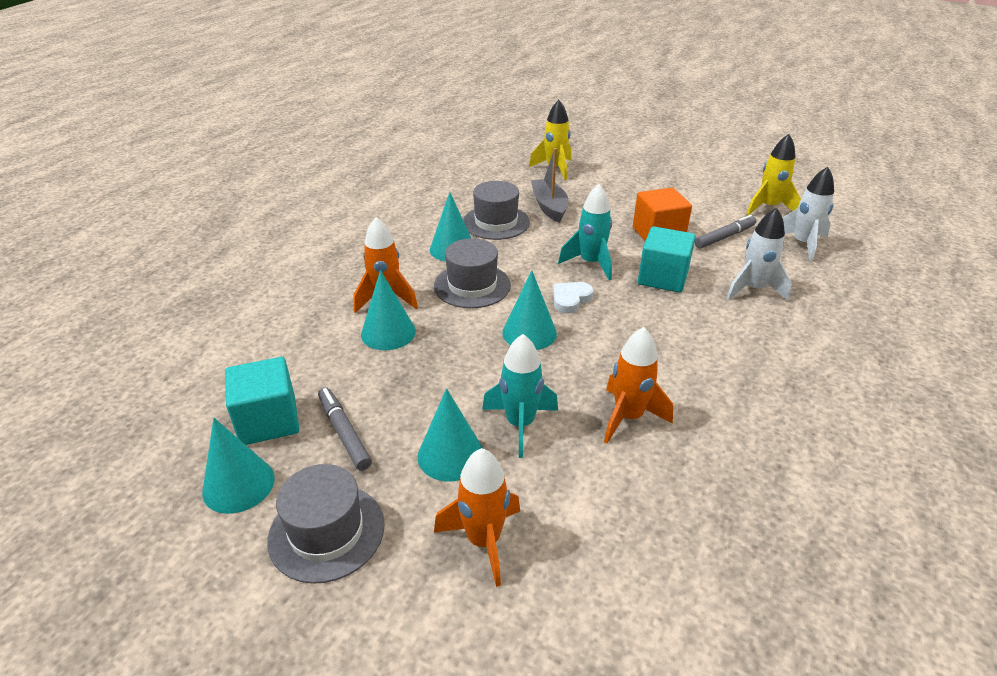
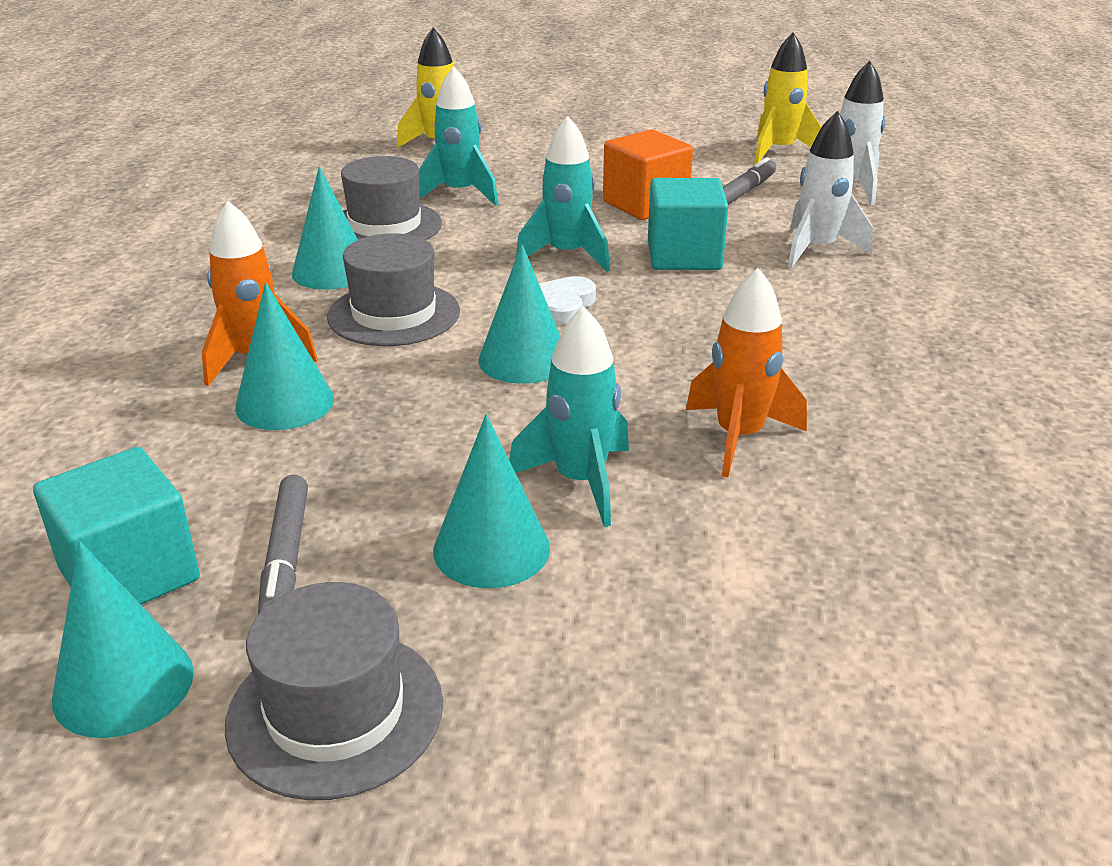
camera: 20 degrees left, 5 degrees down
grey marker [318,387,372,470] -> grey marker turned 135 degrees counterclockwise [258,475,308,614]
orange rocket [434,448,520,587] -> none
grey boat [531,148,568,223] -> turquoise rocket [419,66,499,206]

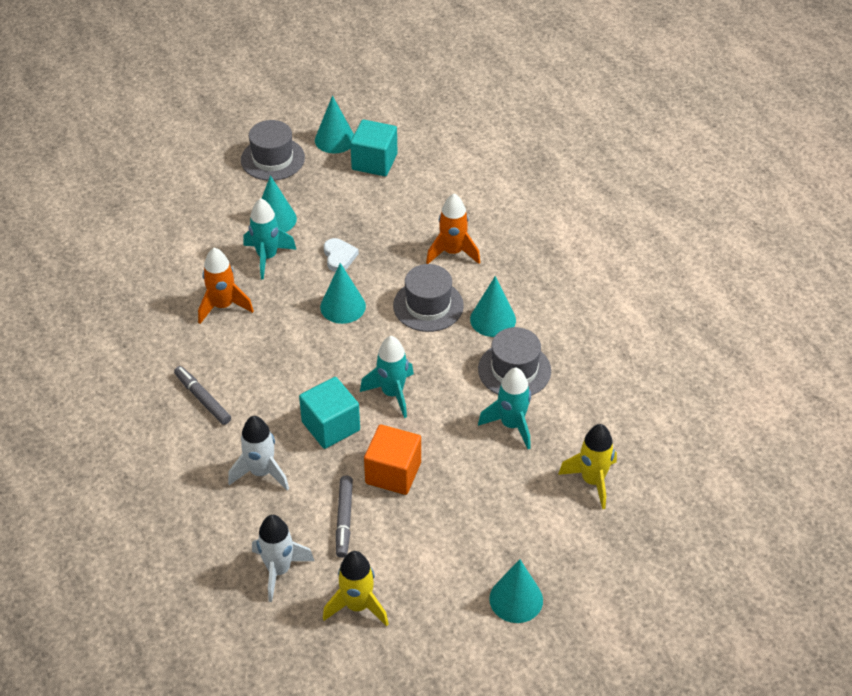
camera: 145 degrees right, 15 degrees up
turquoise cone [235,282,334,430] -> turquoise cone moved to [489,559,543,623]
grey marker [258,475,308,614] -> grey marker moved to [174,366,231,425]
white heart [539,276,596,325] -> white heart moved to [324,238,359,272]

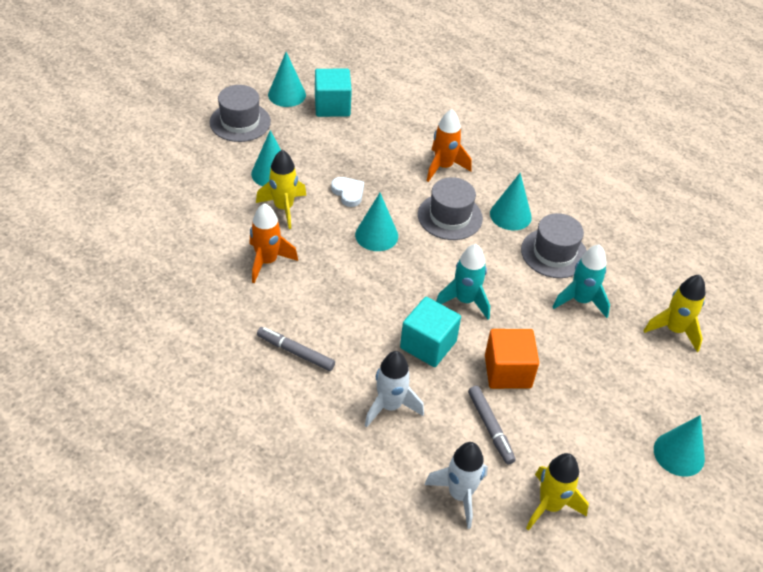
camera: 25 degrees left, 0 degrees up
turquoise rocket [244,198,297,280] -> yellow rocket [256,150,307,229]

